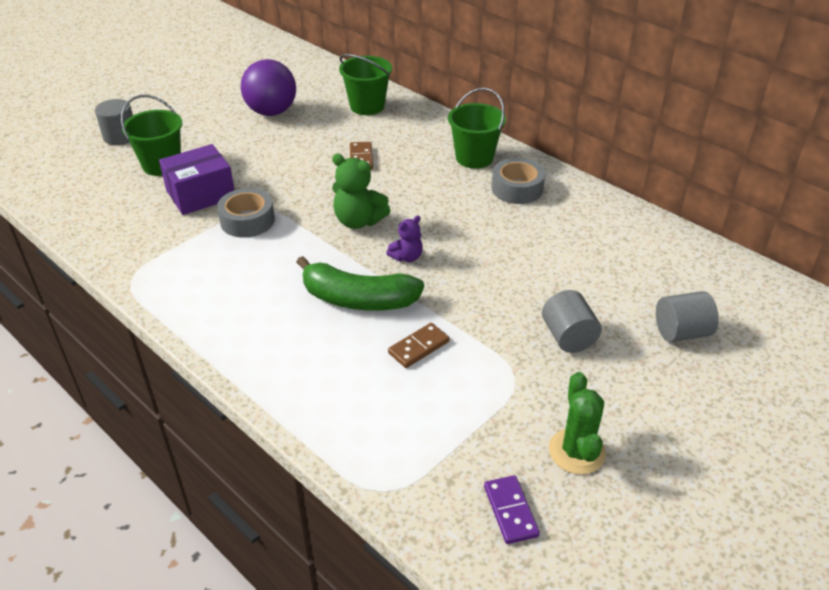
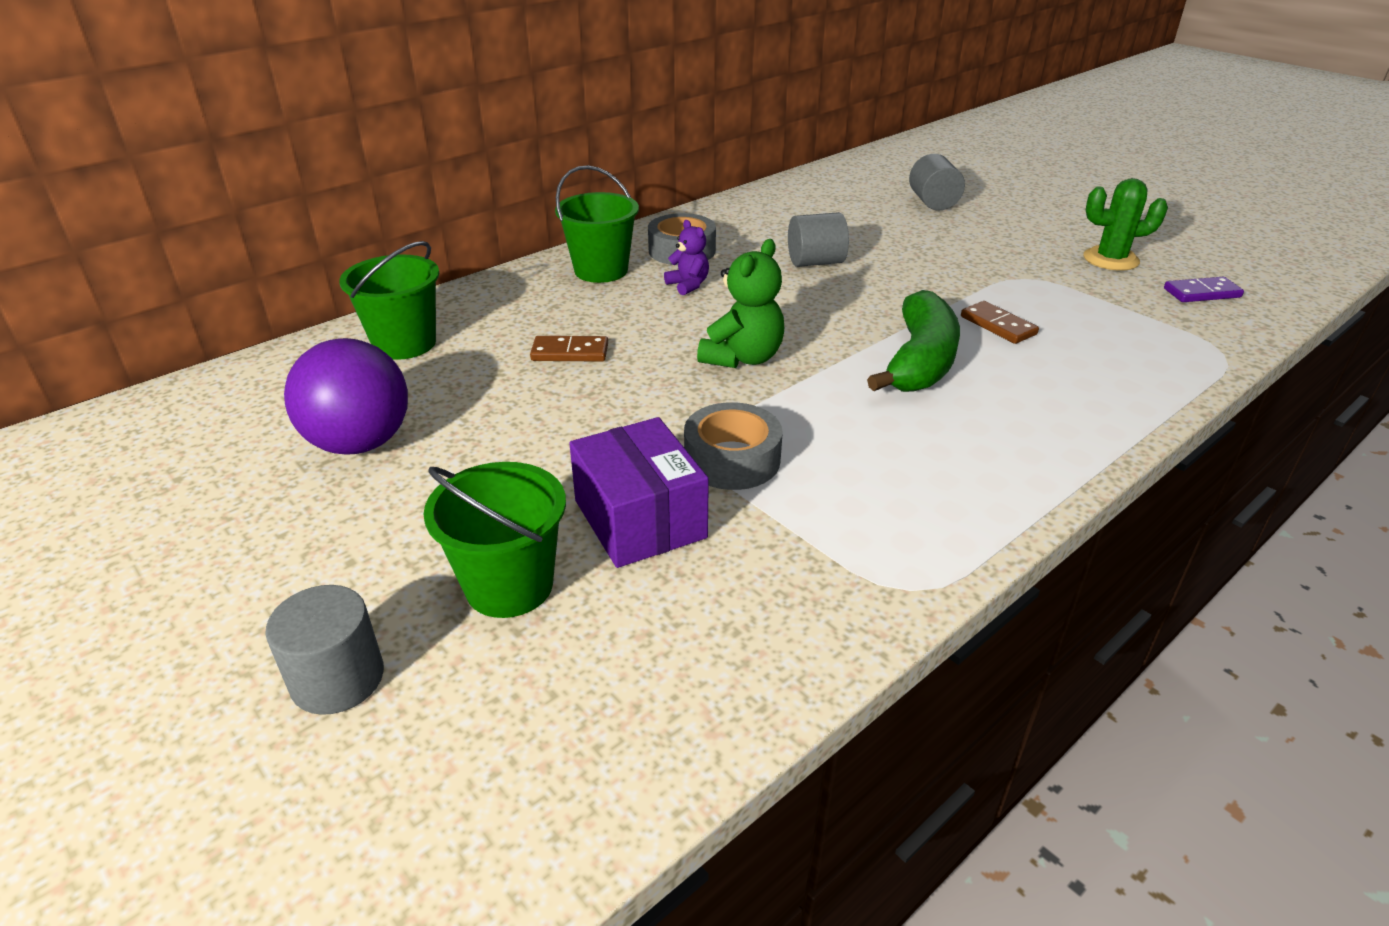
camera: 85 degrees left, 5 degrees down
purple teddy bear [386,215,423,262] -> purple teddy bear moved to [664,220,709,295]
grey cylinder [542,290,602,353] -> grey cylinder moved to [788,212,849,267]

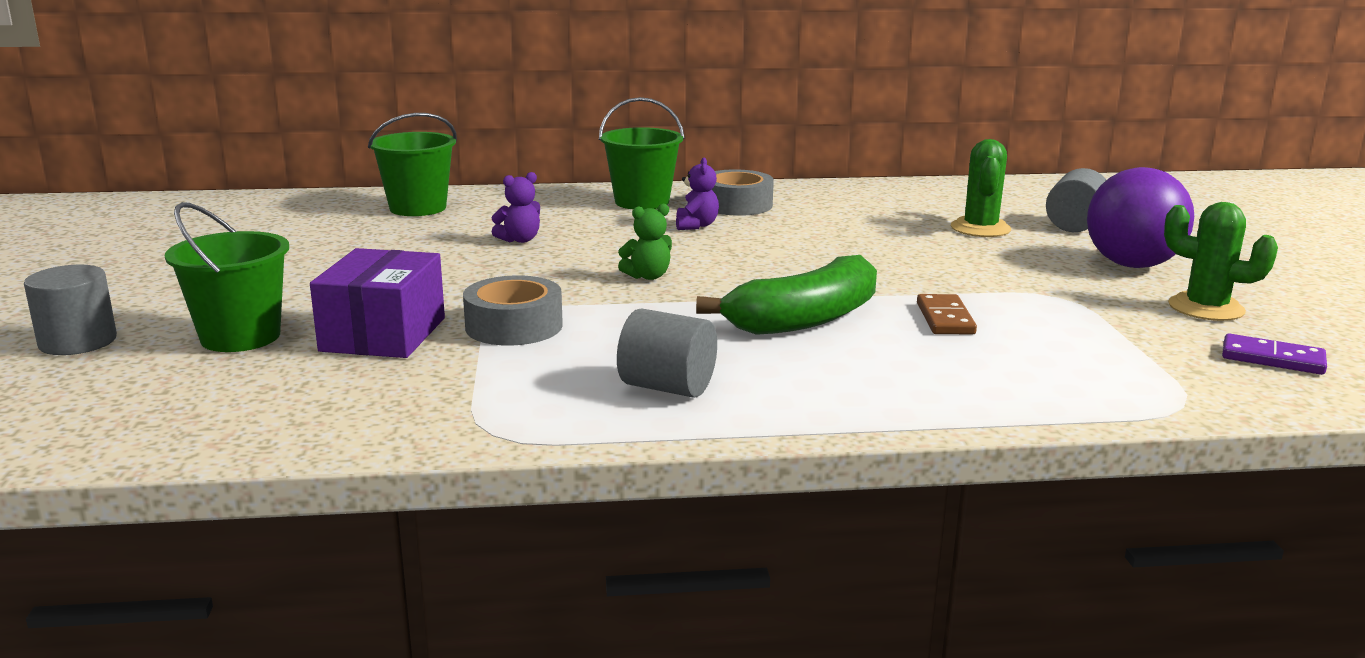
camera: 35 degrees right, 15 degrees down
purple ball [284,338,408,455] -> purple ball moved to [1087,167,1194,268]
brown domino [530,336,608,362] -> purple teddy bear [492,172,540,243]
green teddy bear [697,239,784,368] -> green teddy bear [618,204,672,280], size x0.60
grey cylinder [788,212,849,267] -> grey cylinder moved to [617,308,717,398]
none -> green cactus [951,139,1011,237]

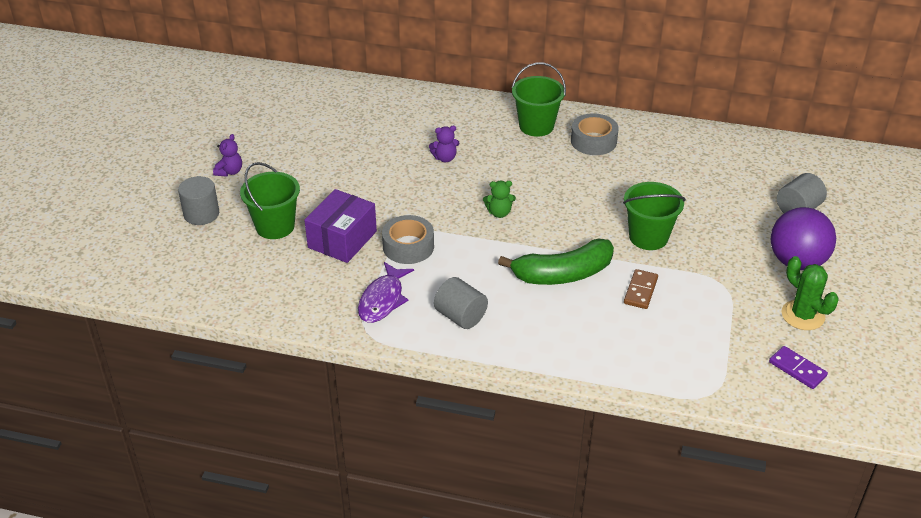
camera: 20 degrees right, 20 degrees up
green bucket [368,113,457,216] -> green bucket moved to [623,182,686,250]
purple teddy bear [676,158,719,230] -> purple teddy bear moved to [213,134,242,177]
green cactus [951,139,1011,237] -> none
none -> purple fish [358,262,414,323]

